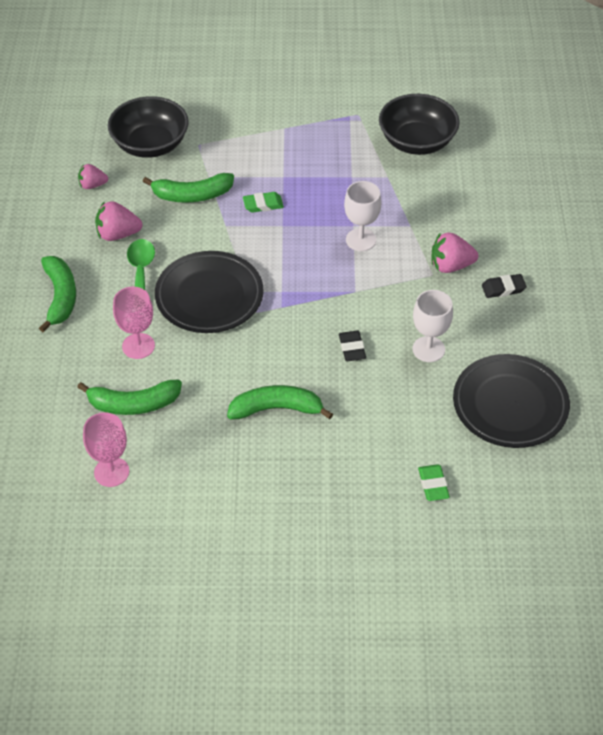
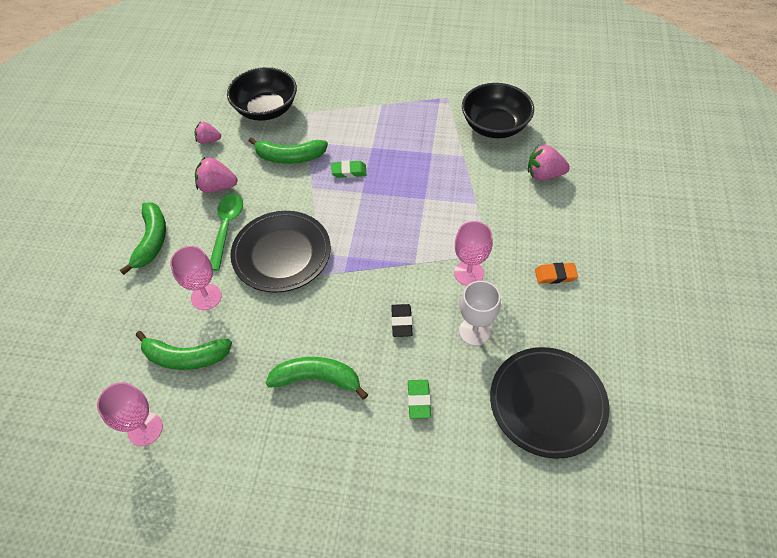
camera: 10 degrees right, 5 degrees up
white goblet [344,181,381,251] -> none
green eraser [418,464,450,501] -> green eraser moved to [408,380,431,419]
pink strawberry [431,232,478,273] -> pink strawberry moved to [528,144,570,181]
black eraser [482,274,527,298] -> orange eraser [535,263,578,284]
none -> pink goblet [454,221,493,286]

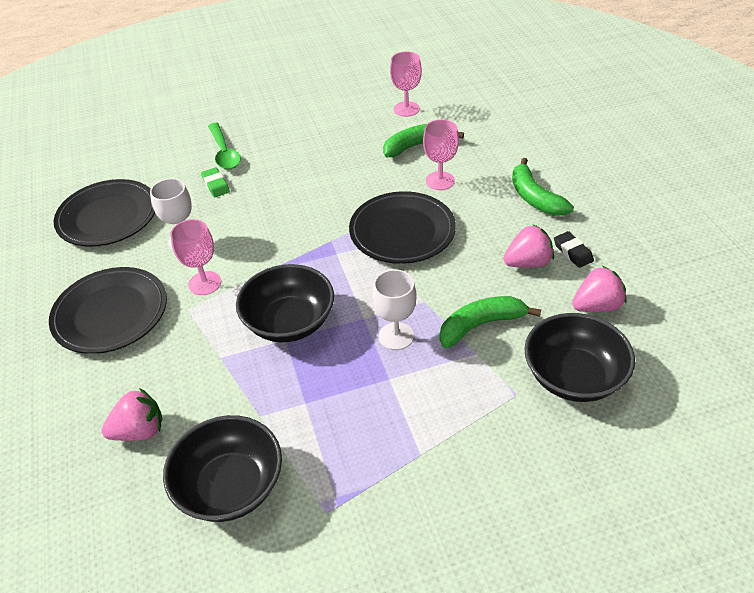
camera: 155 degrees right, 10 degrees down
pink strawberry [195,122,221,144] -> pink strawberry [572,266,627,312], size x1.51
green spoon [210,194,243,271] -> green spoon moved to [208,123,241,170]
green banana [266,357,368,400] -> none
green eraser [331,160,366,178] -> white goblet [372,269,417,350]
black eraser [391,304,413,337] -> black eraser moved to [554,231,594,268]
orange eraser [535,263,578,284] -> black plate [49,267,167,354]
none -> black bowl [236,264,334,342]

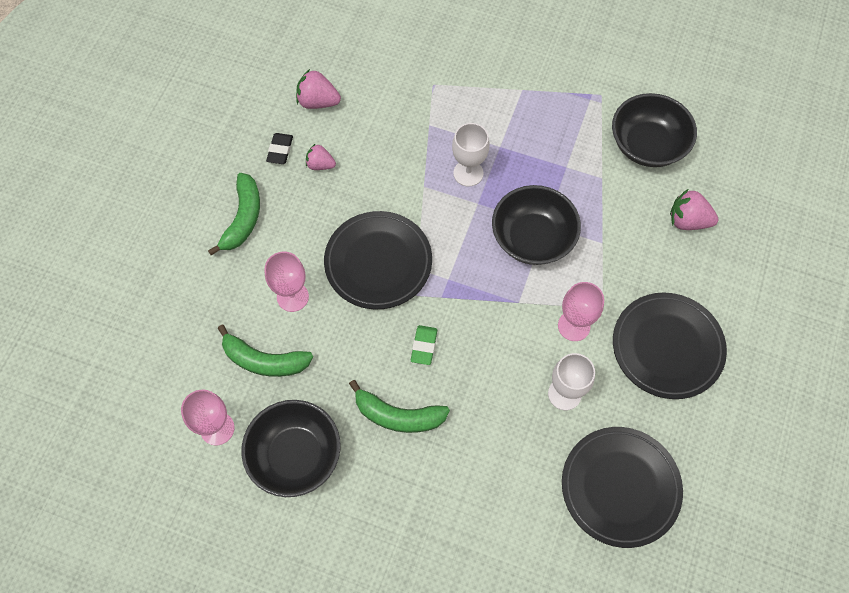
camera: 145 degrees left, 20 degrees up
green eraser [201,167,230,197] -> green eraser moved to [411,325,437,365]
green spoon [208,123,241,170] -> none
green banana [439,296,541,348] -> green banana moved to [349,380,450,433]
pink strawberry [504,224,554,268] -> pink strawberry [306,143,336,170], size x0.66
black bowl [524,313,635,402] -> black bowl moved to [241,400,340,497]

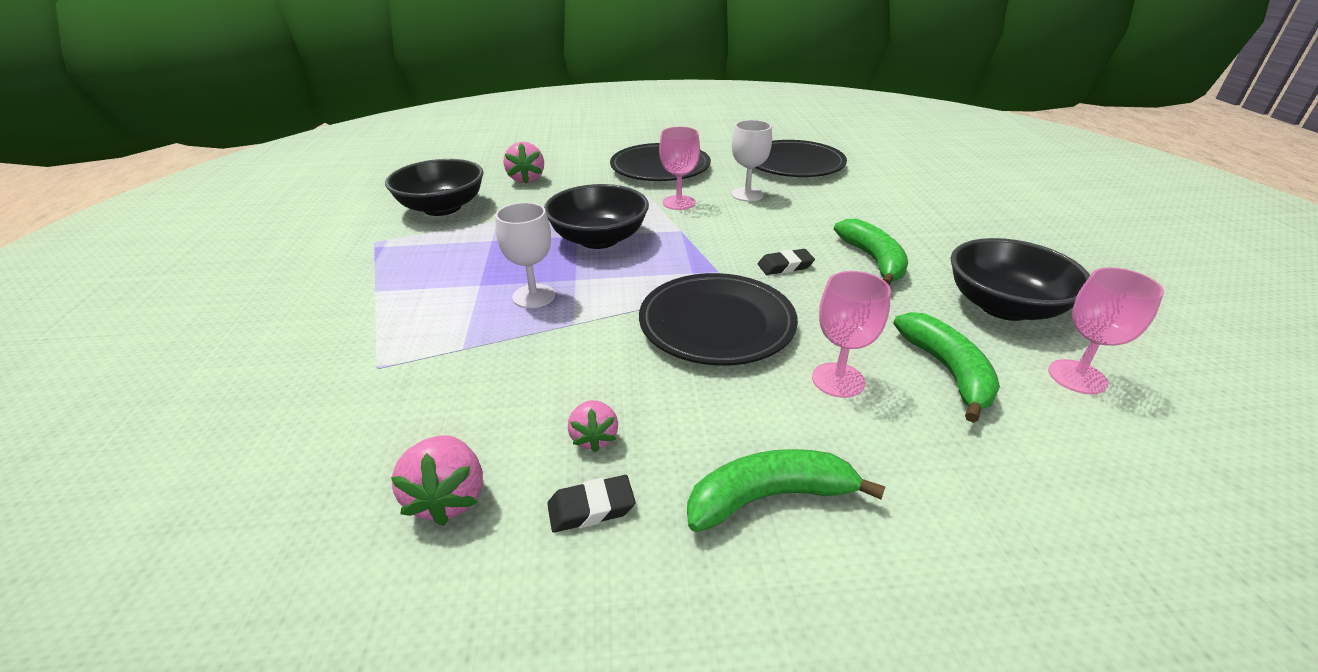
camera: 115 degrees left, 30 degrees down
green eraser [411,325,437,365] -> black eraser [758,249,815,275]

